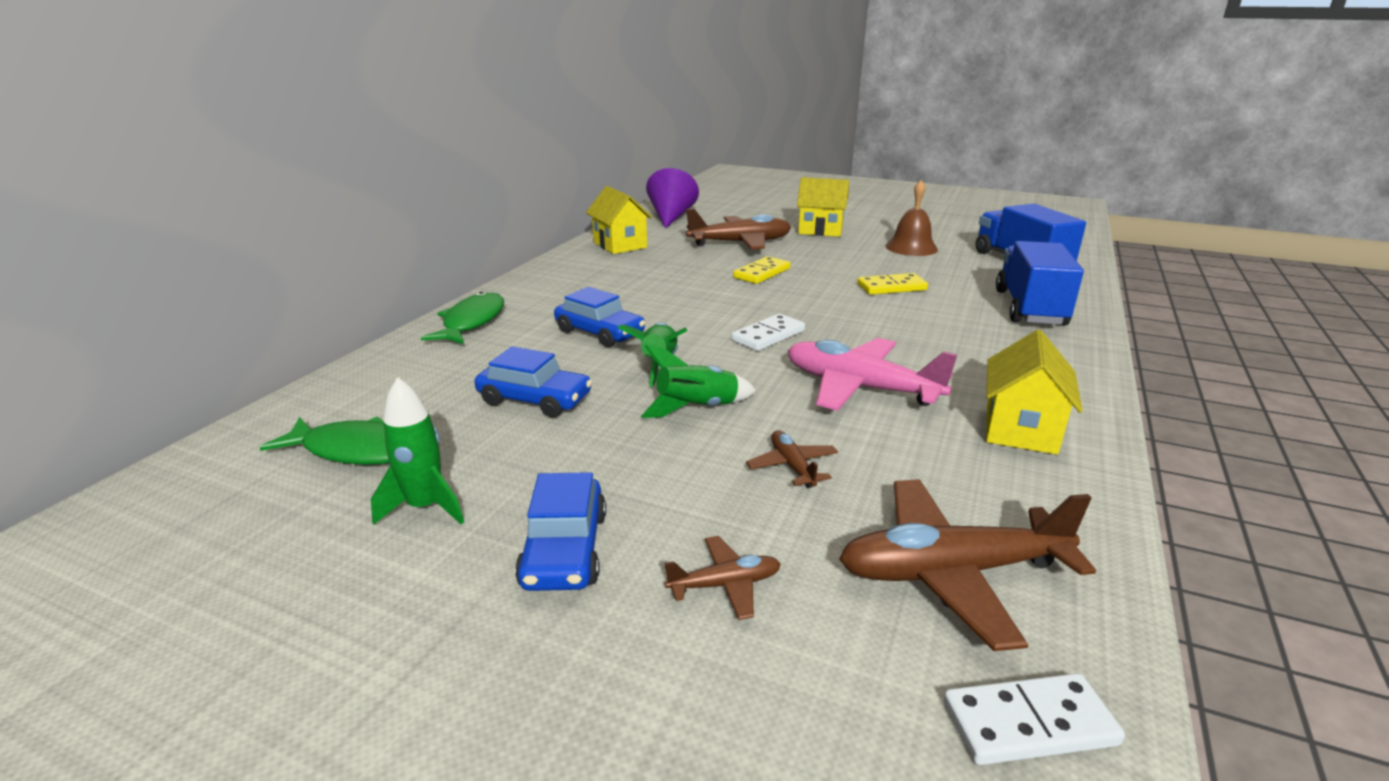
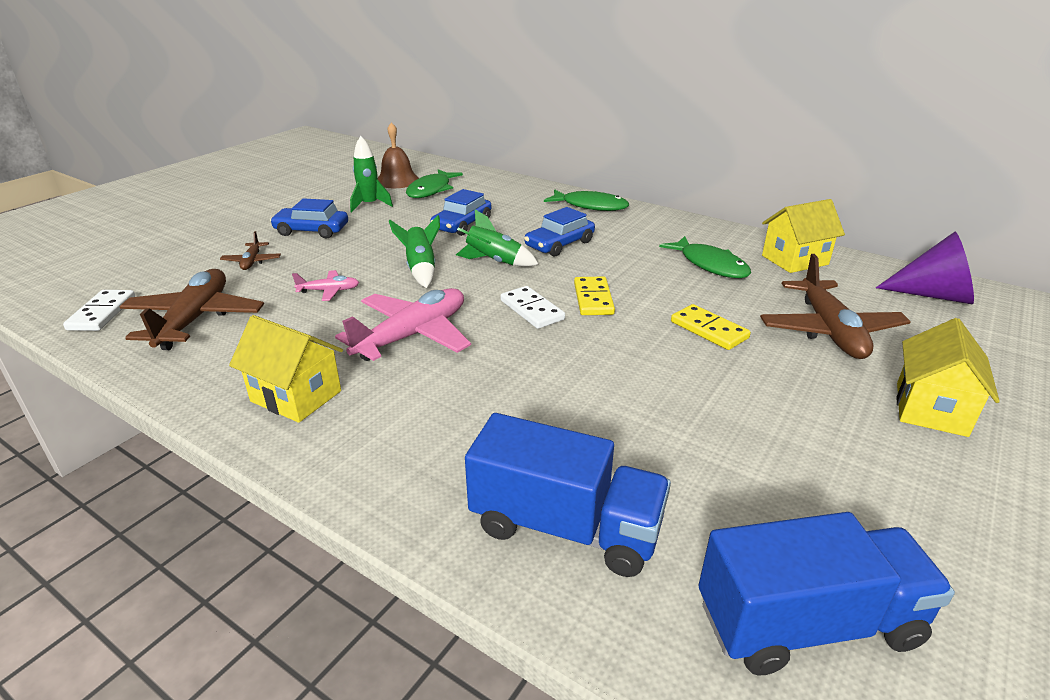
camera: 100 degrees right, 5 degrees up
brown plane [746,431,838,488] -> pink plane [292,270,359,301]
yellow domino [857,273,928,295] -> yellow domino moved to [574,277,615,315]
brown bell [885,180,938,256] -> brown bell moved to [378,122,419,188]
none -> green fish [659,236,751,278]

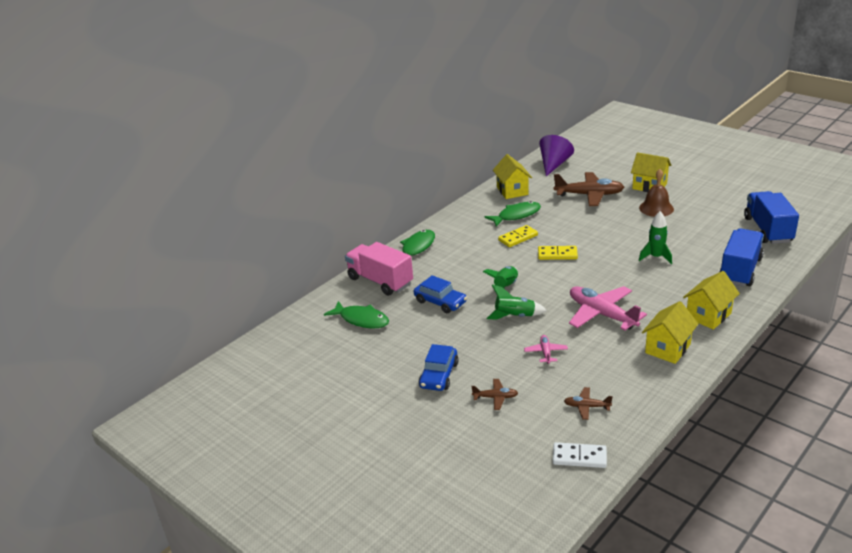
camera: 80 degrees left, 0 degrees up
brown plane [120,269,264,350] -> brown plane [564,387,613,420], size x0.48
green rocket [350,136,393,212] -> green rocket moved to [639,211,672,264]
brown bell [378,122,419,188] -> brown bell moved to [639,169,674,217]
white domino [500,286,565,329] -> none
blue car [524,207,595,256] -> none
yellow domino [671,304,751,350] -> yellow domino moved to [498,225,538,247]
none -> pink truck [345,242,413,296]
none -> yellow house [683,271,740,330]

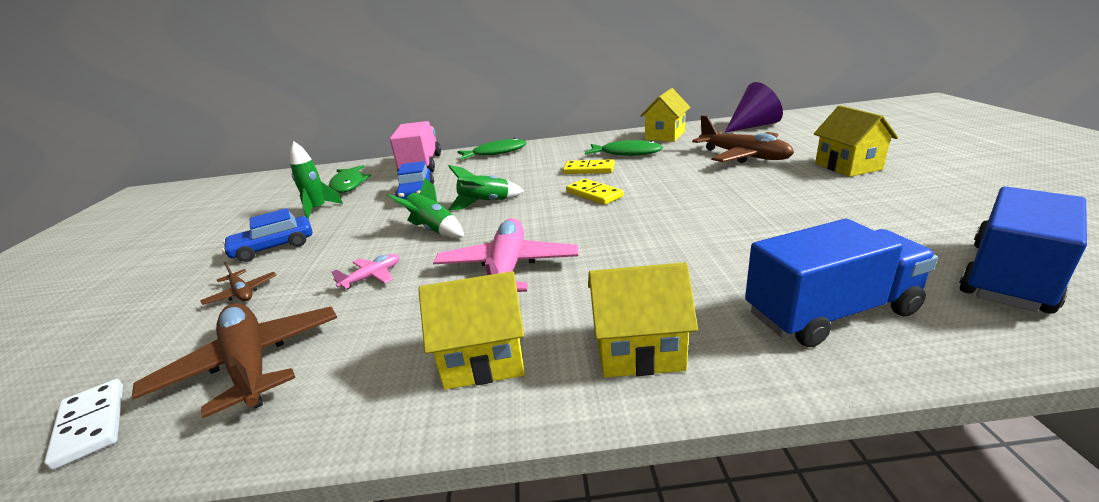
camera: 45 degrees right, 5 degrees down
brown plane [564,387,613,420] -> brown plane [132,303,337,418], size x2.08
brown bell [639,169,674,217] -> none
green rocket [639,211,672,264] -> green rocket moved to [290,141,343,220]

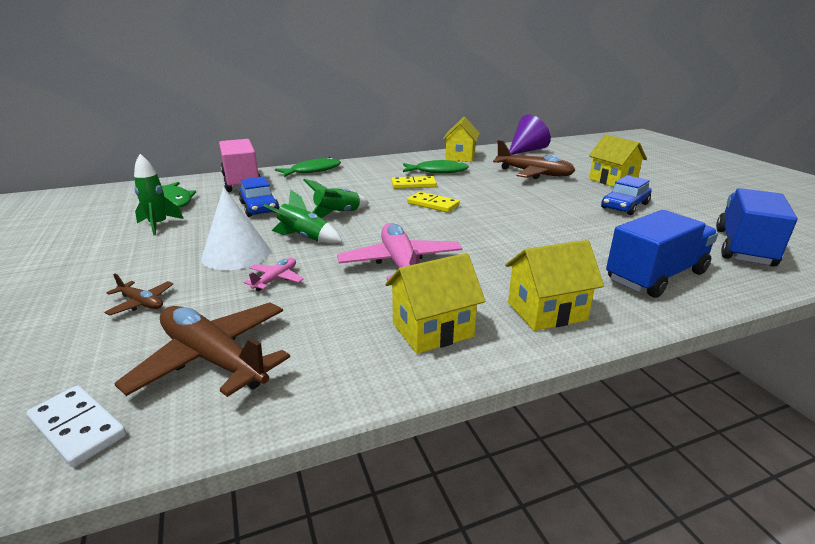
camera: 20 degrees left, 0 degrees up
blue car [222,208,312,262] -> blue car moved to [601,175,651,215]
none -> white cone [201,187,270,270]

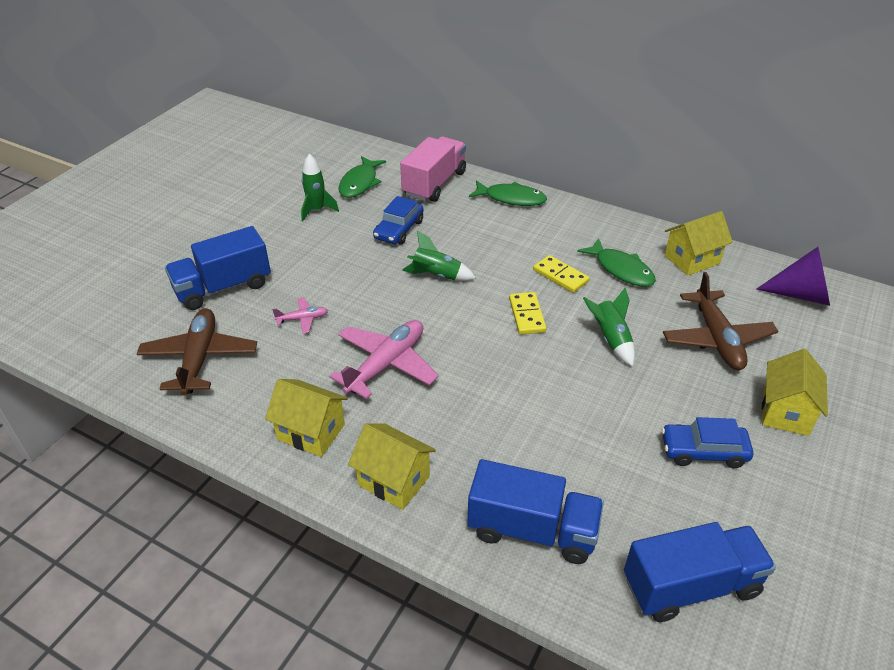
camera: 50 degrees right, 15 degrees up
white domino [26,385,126,467] -> none
brown plane [104,274,173,315] -> blue truck [165,226,271,310]
white cone [201,187,270,270] -> none
green rocket [264,189,342,244] -> green rocket moved to [583,288,635,367]

